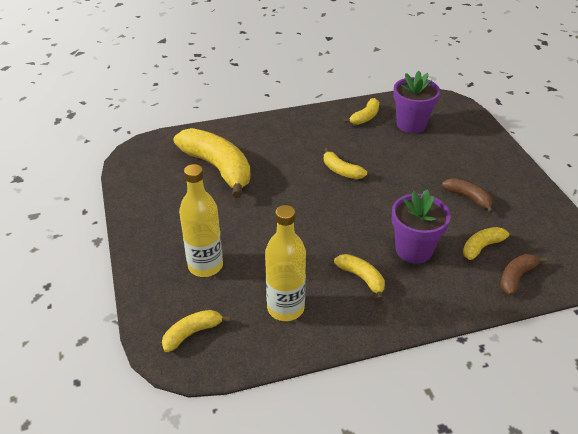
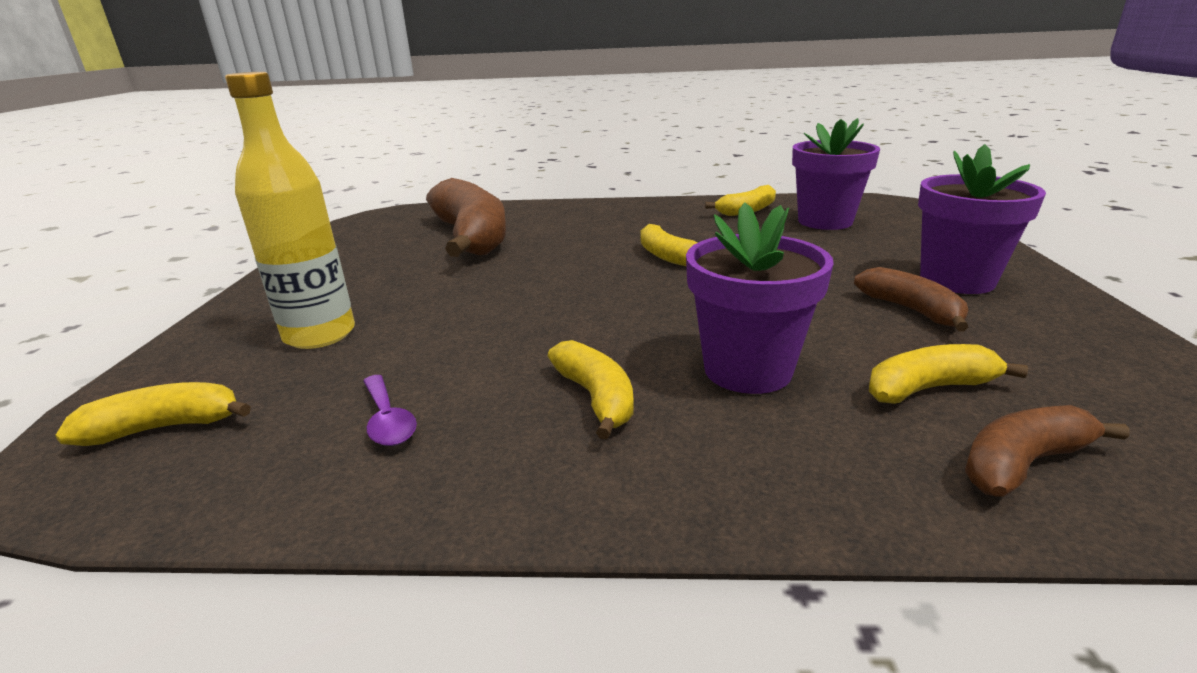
camera: 20 degrees right, 15 degrees down
yellow banana [174,128,251,198] -> brown banana [426,178,507,257]
yellow bottle [265,205,306,321] -> purple spoon [363,375,417,446]
none -> purple flower pot [918,144,1046,294]

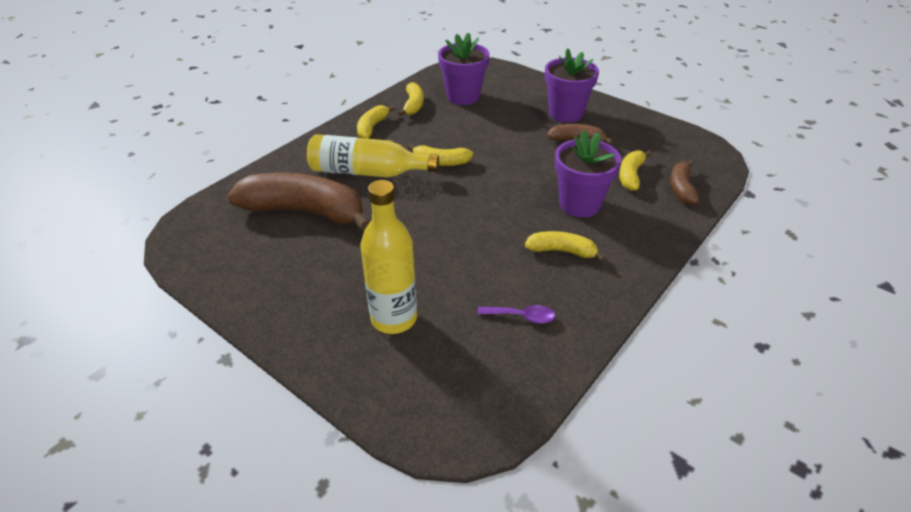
camera: 55 degrees left, 15 degrees up
yellow banana [55,382,251,446] -> yellow banana moved to [357,105,395,139]
none -> yellow bottle [307,134,439,178]

